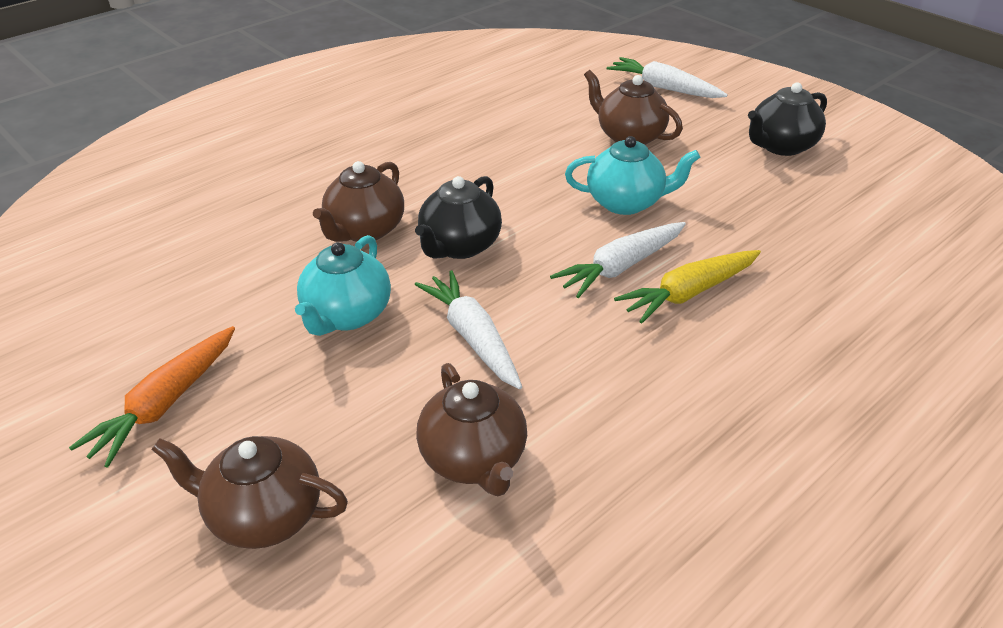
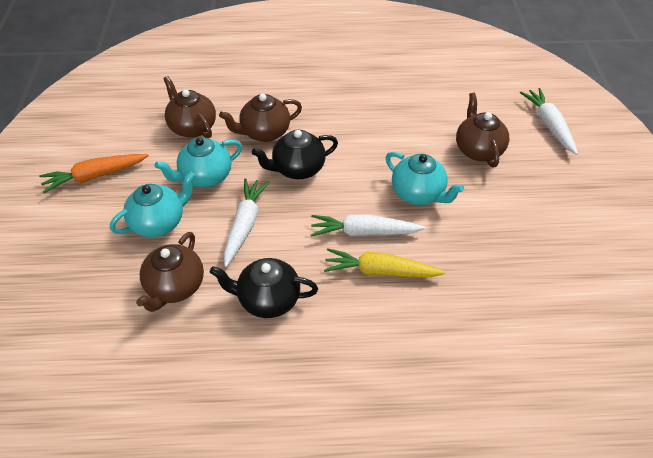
camera: 40 degrees right, 10 degrees up
brown teapot [152,436,348,549] -> brown teapot moved to [163,76,216,138]
black teapot [748,83,827,156] -> black teapot moved to [210,258,318,318]
none -> turquoise teapot [110,171,195,237]

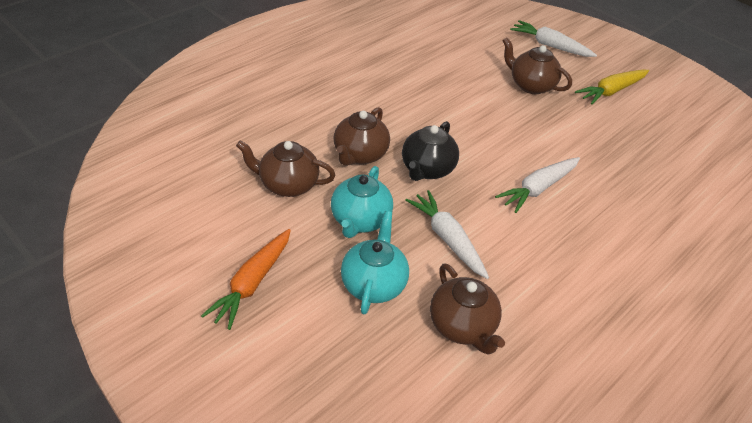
camera: 45 degrees left, 5 degrees down
black teapot [210,258,318,318] -> none
yellow carrot [324,248,446,277] -> yellow carrot moved to [575,70,649,105]
turquoise teapot [386,152,464,205] -> none

